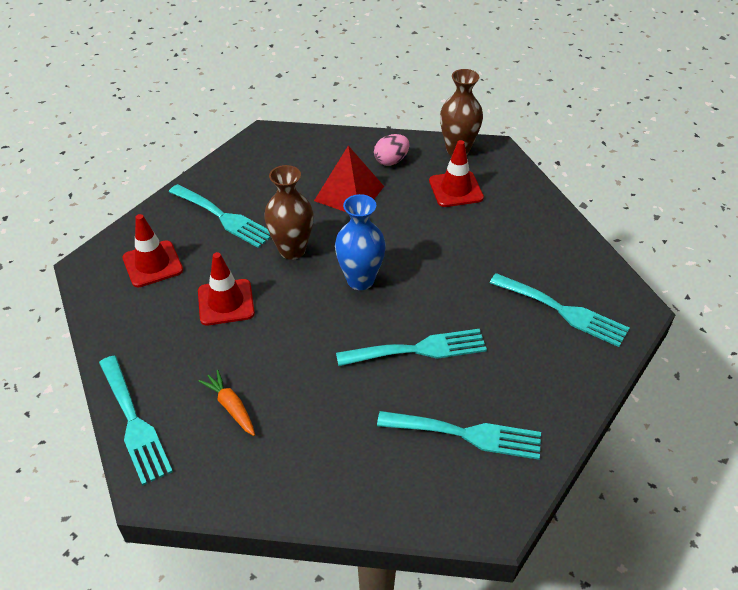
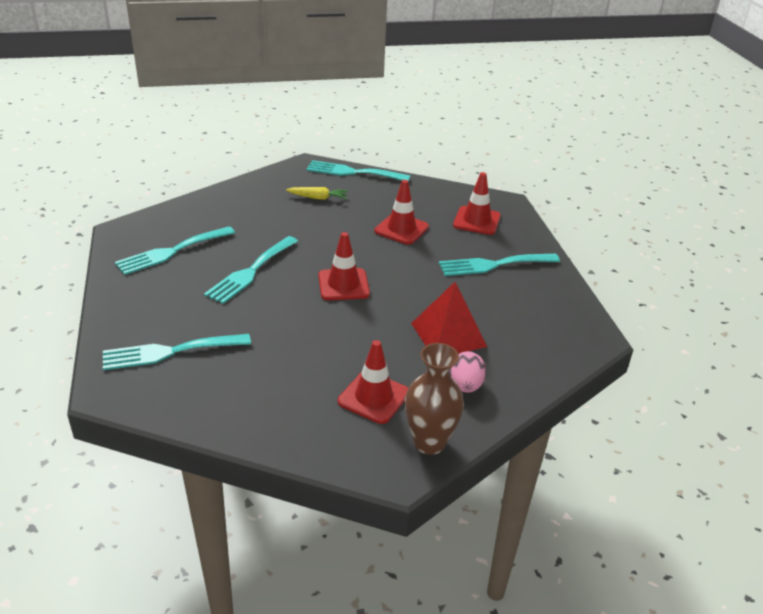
camera: 130 degrees right, 10 degrees down
orange carrot [198,370,255,436] -> yellow carrot [286,187,348,200]
brown vase [264,165,314,260] -> none
blue vase [335,194,386,290] -> red traffic cone [318,232,370,300]

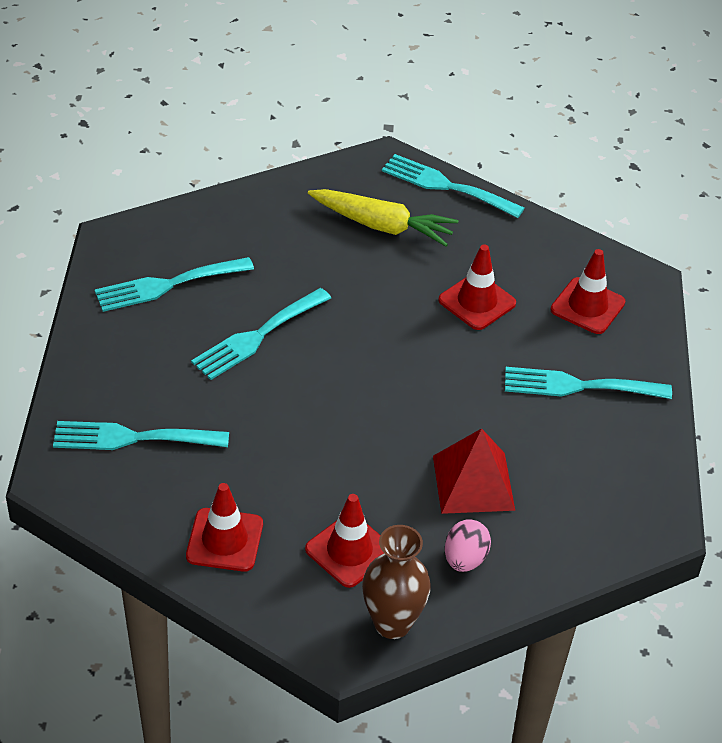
camera: 15 degrees right, 10 degrees up
yellow carrot [286,187,348,200] -> yellow carrot [308,189,458,246], size x1.78
red traffic cone [318,232,370,300] -> red traffic cone moved to [186,483,263,572]

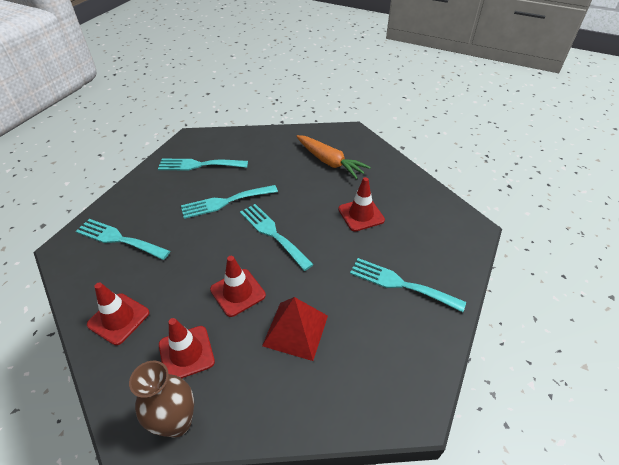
camera: 25 degrees right, 0 degrees up
yellow carrot [308,189,458,246] -> orange carrot [296,135,371,179]
turquoise fork [382,154,524,218] -> turquoise fork moved to [240,204,314,271]
pink egg [445,519,491,572] -> none
red traffic cone [551,249,626,334] -> red traffic cone moved to [210,256,266,317]

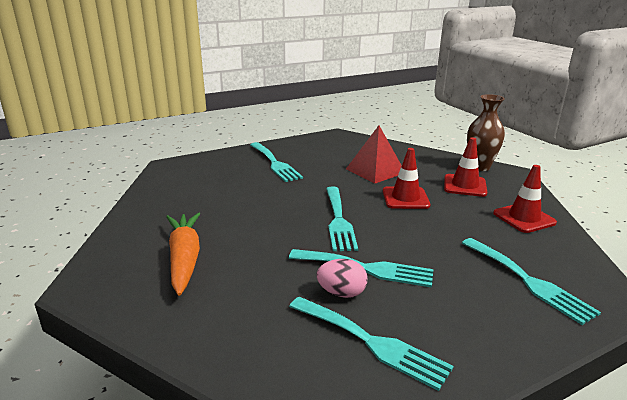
camera: 145 degrees left, 20 degrees down
red traffic cone [338,177,385,231] -> none
none -> pink egg [316,259,368,298]

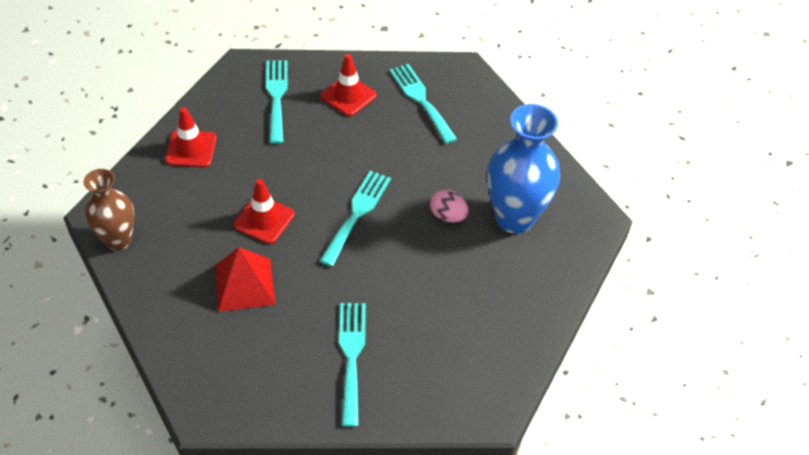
camera: 155 degrees left, 25 degrees up
orange carrot [166,212,200,296] -> blue vase [487,104,560,234]
turquoise fork [289,249,433,288] -> none
pink egg [316,259,368,298] -> pink egg moved to [430,190,469,222]
red traffic cone [444,137,487,197] -> red traffic cone moved to [321,54,377,116]

